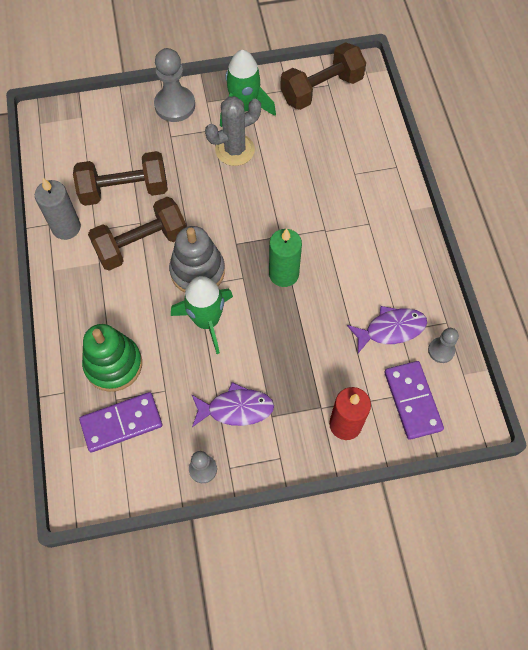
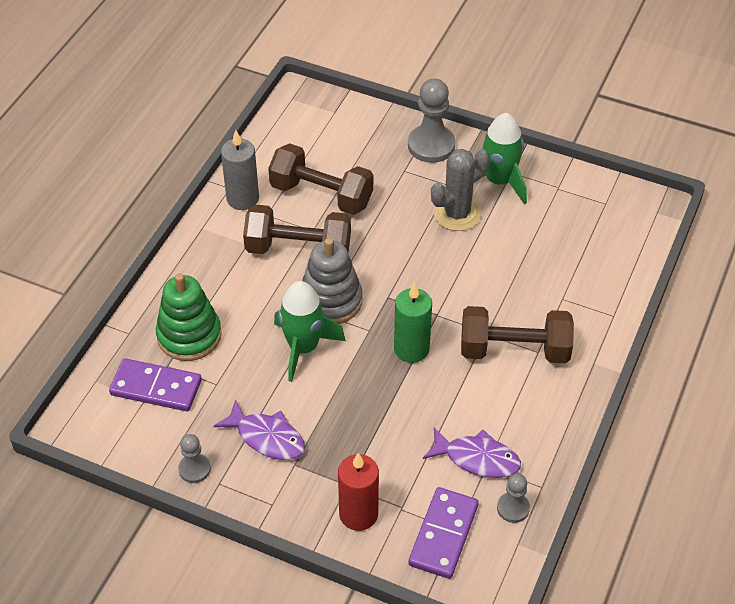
camera: 35 degrees right, 15 degrees down
grey cactus [205,96,261,166] -> grey cactus turned 45 degrees counterclockwise [431,149,490,231]
brown dumbbell [280,42,366,110] -> brown dumbbell moved to [461,306,574,363]

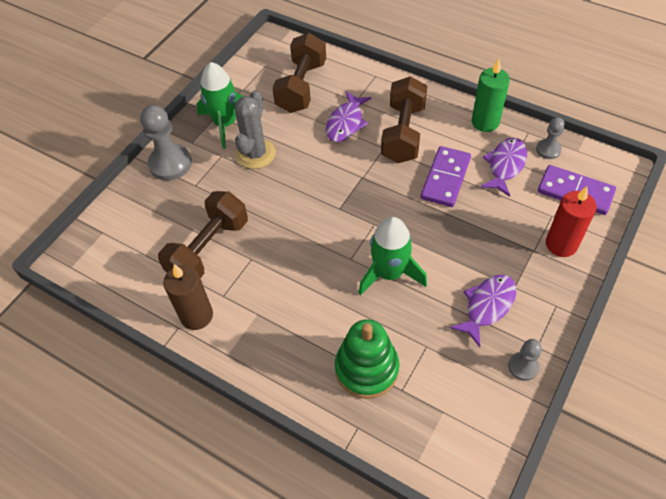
camera: 80 degrees left, 5 degrees up
purple domino [109,358,202,411] -> purple domino moved to [421,146,471,207]
grey candle [221,130,259,210] -> brown candle [163,264,213,330]
brown dumbbell [243,205,351,254] -> brown dumbbell moved to [272,33,326,113]
grey stacking toy [302,238,363,324] -> none
green candle [394,282,432,363] -> green candle moved to [472,59,510,132]
grey cactus [431,149,490,231] -> grey cactus turned 45 degrees clockwise [235,90,276,169]
none -> purple fish [326,91,372,142]

